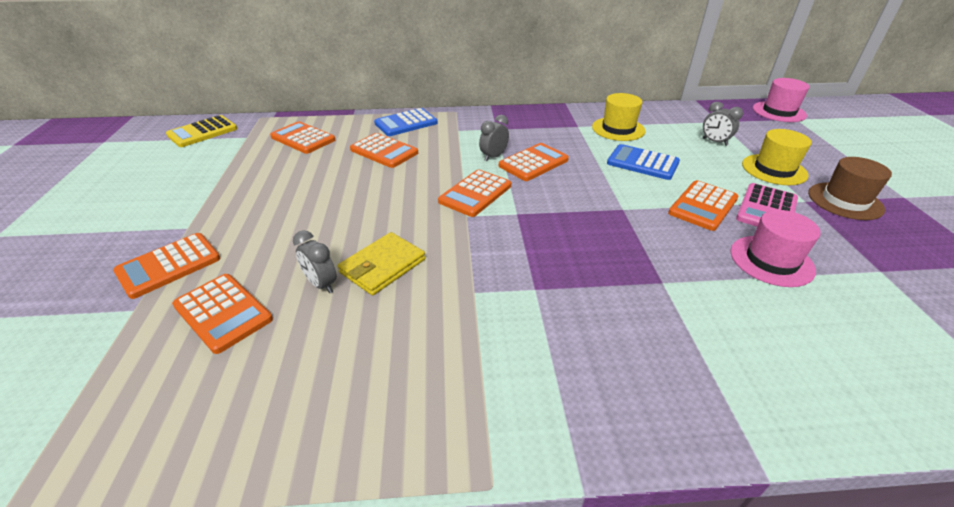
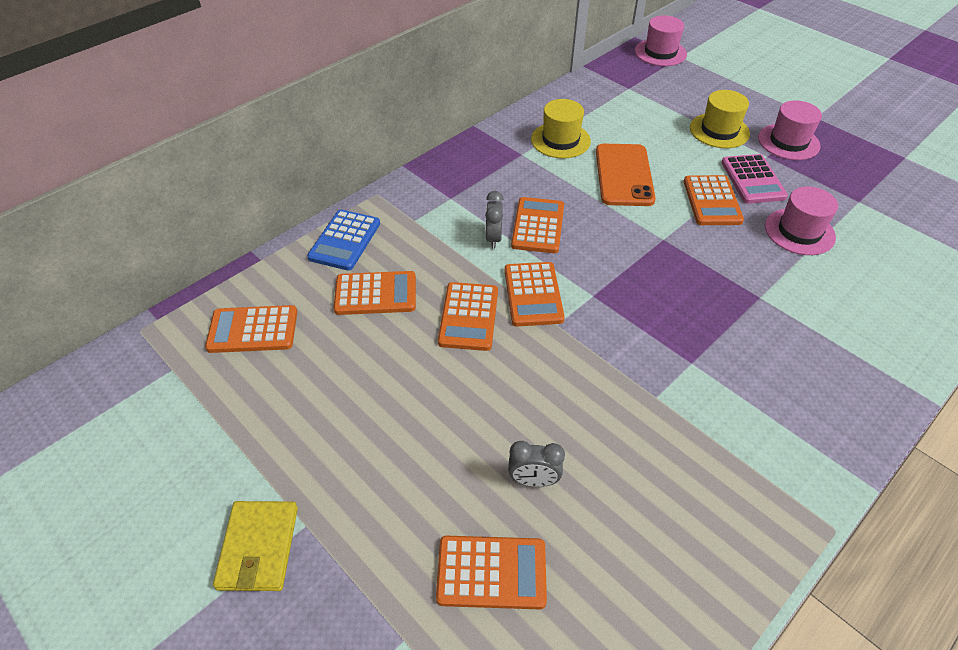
camera: 40 degrees left, 10 degrees up
orange calculator [113,233,220,299] -> orange calculator moved to [438,282,498,351]
yellow calculator [166,115,237,147] -> none
yellow wallet [338,232,425,296] -> yellow wallet moved to [213,501,298,591]
blue calculator [607,144,680,180] -> orange phone [596,144,656,206]
grey clock [703,102,743,146] -> none
brown hat [808,157,892,220] -> pink hat [758,100,822,160]

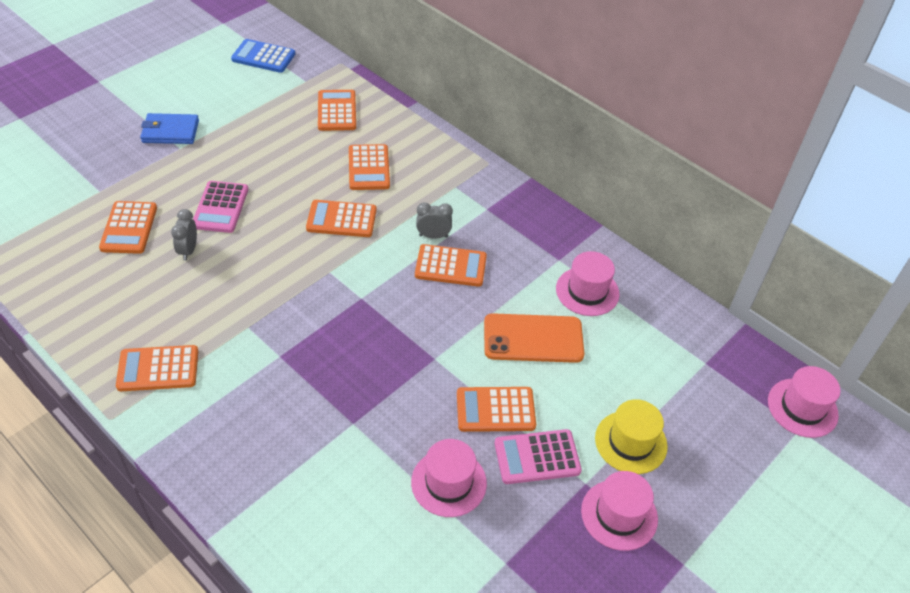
camera: 85 degrees right, 0 degrees up
yellow wallet [213,501,298,591] -> blue wallet [140,113,199,144]
blue calculator [307,210,380,271] -> blue calculator moved to [231,39,295,73]
orange calculator [505,262,565,327] -> orange calculator moved to [116,345,199,391]
yellow hat [531,99,591,158] -> pink hat [556,251,620,316]
none -> pink calculator [193,181,248,233]

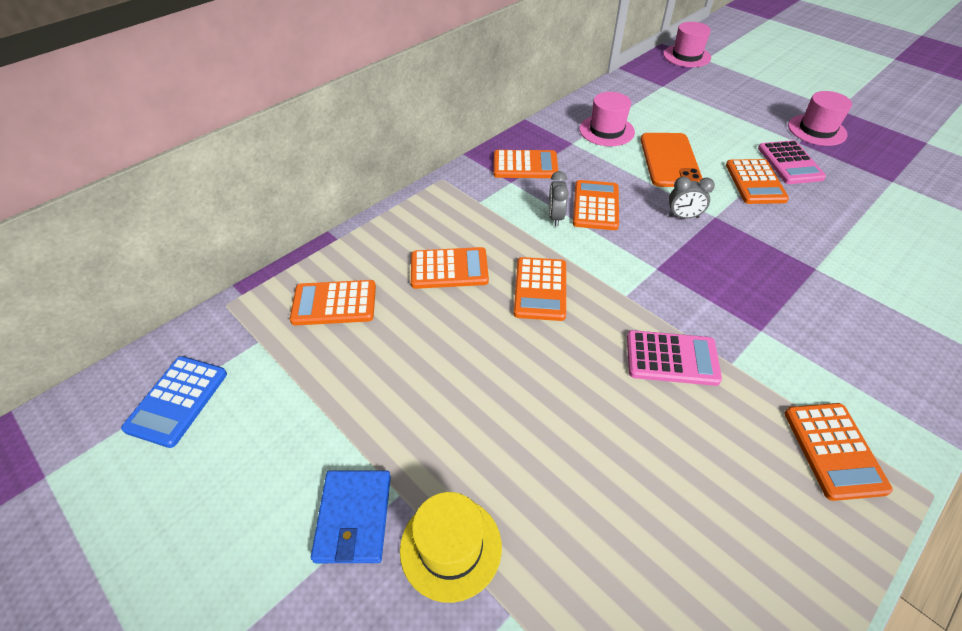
camera: 85 degrees left, 0 degrees up
orange calculator [99,201,157,254] -> orange calculator moved to [494,150,558,178]
grey clock [171,209,197,261] -> grey clock moved to [668,177,715,218]
pink calculator [193,181,248,233] -> pink calculator moved to [627,330,722,386]
pink hat [411,439,487,517] -> none
yellow hat [595,399,668,474] -> yellow hat moved to [400,492,502,603]

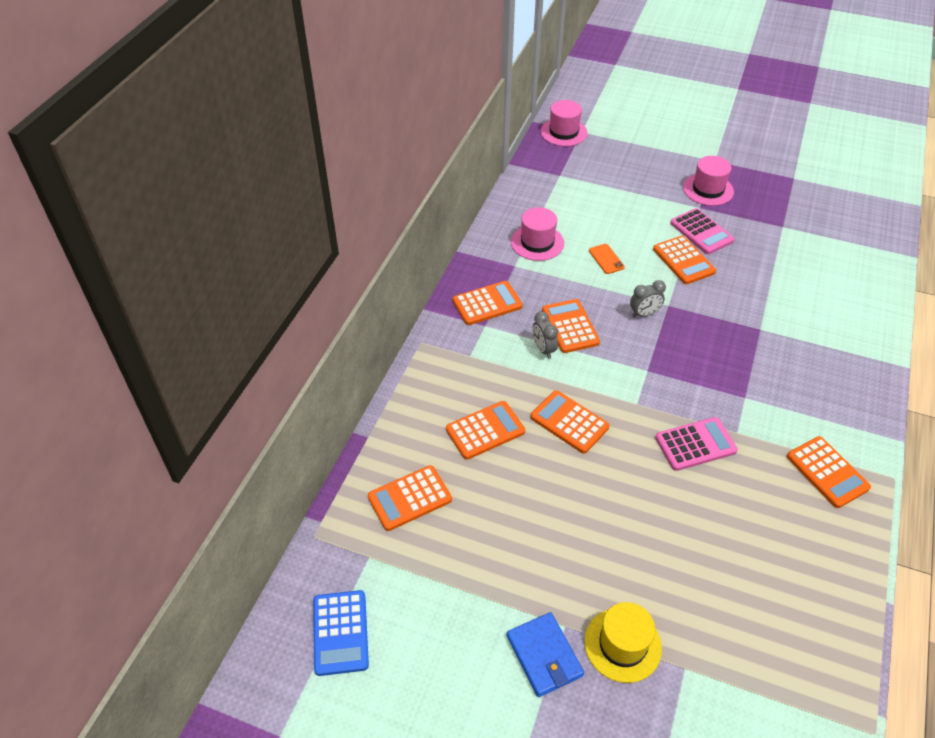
camera: 25 degrees left, 0 degrees up
orange calculator [514,257,566,321] -> orange calculator turned 150 degrees clockwise [530,390,609,453]
orange phone [641,133,703,187] -> orange phone [589,244,625,274], size x0.49

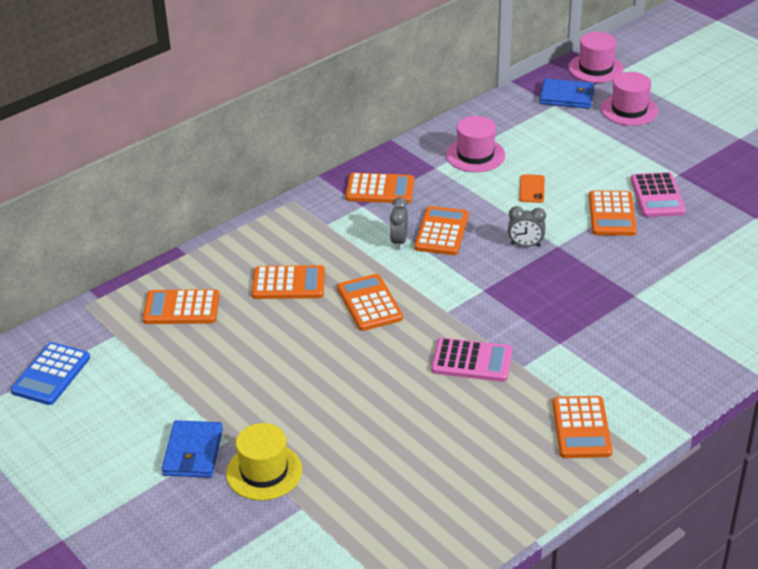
camera: 30 degrees right, 10 degrees down
pink hat [683,156,734,206] -> pink hat moved to [601,72,658,126]
none -> blue wallet [540,79,595,109]

